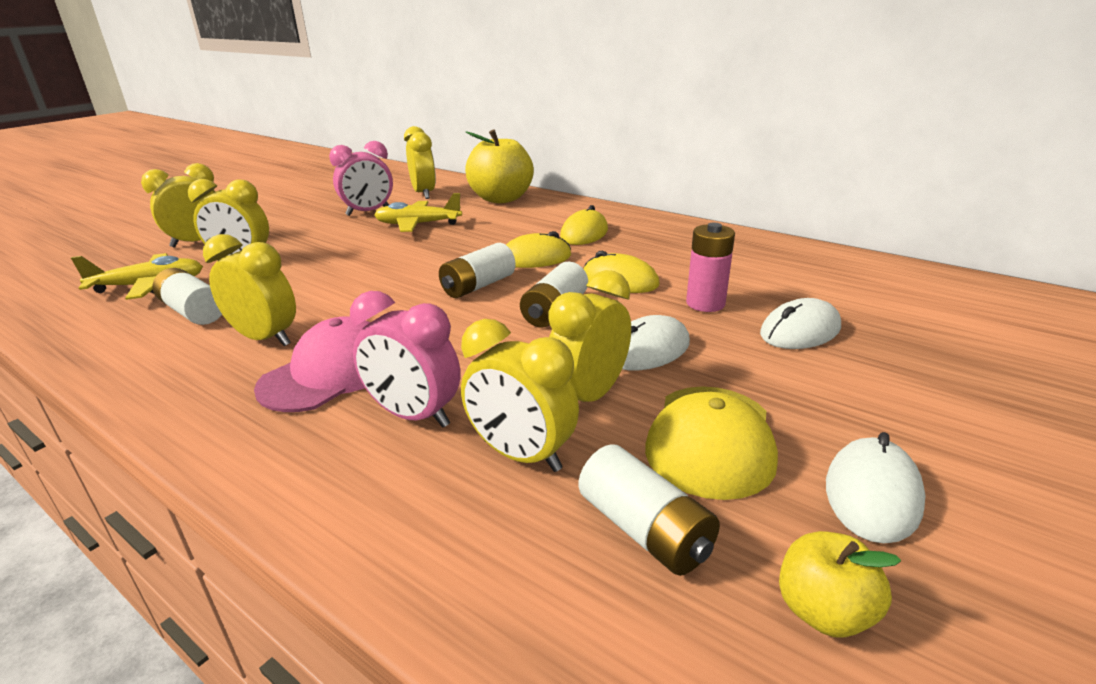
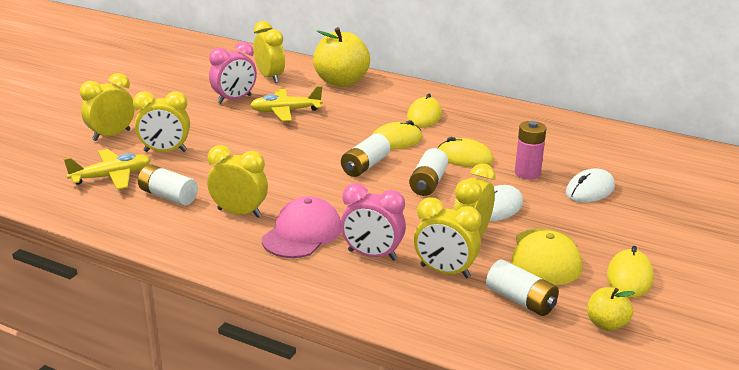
camera: 10 degrees left, 0 degrees up
white mouse [826,432,926,544] -> yellow mouse [607,246,654,298]

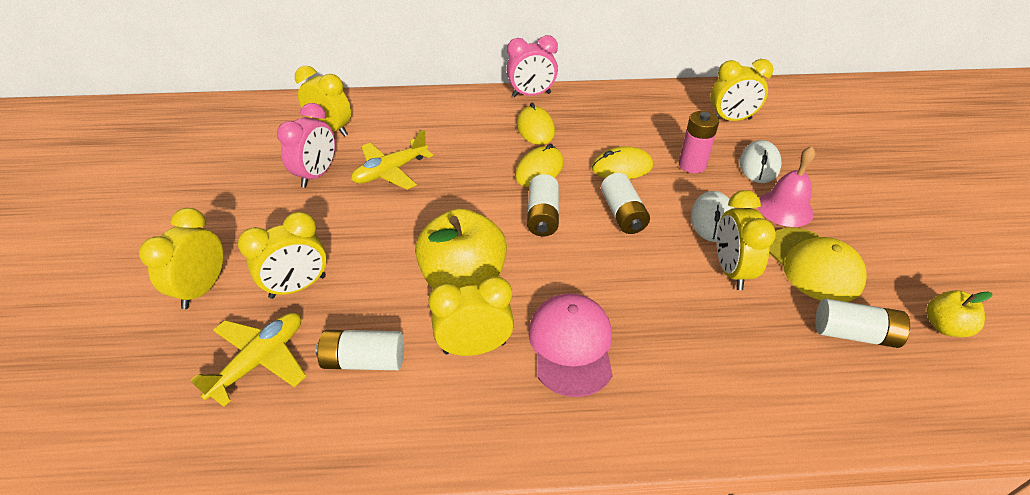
camera: 30 degrees left, 15 degrees up
yellow apple [313,27,370,87] -> yellow apple moved to [415,209,507,289]
pink clock [341,183,406,261] -> pink clock moved to [506,35,558,97]
yellow clock [414,197,481,278] -> yellow clock moved to [710,59,773,121]
yellow mouse [607,246,654,298] -> none
none -> pink bell [758,146,815,227]

